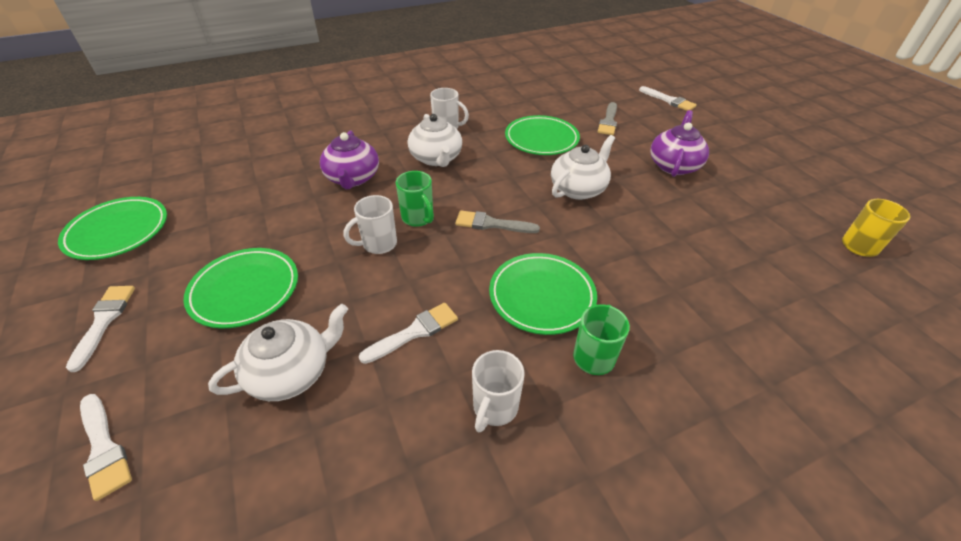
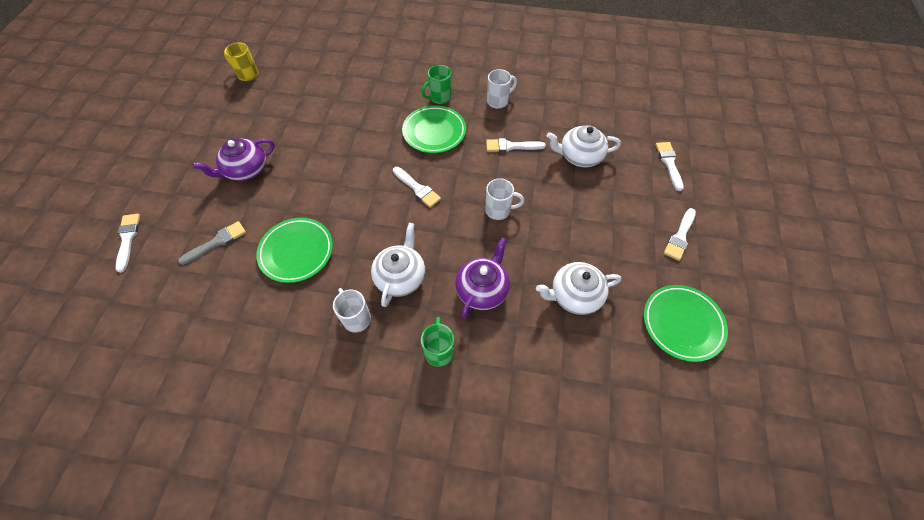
camera: 145 degrees left, 15 degrees up
green plate [184,248,298,329] -> none
green mug [396,171,434,227] -> green mug moved to [421,317,454,367]
grey brush [455,210,540,233] -> white brush [393,167,441,208]
white teapot [551,135,615,200] -> white teapot moved to [536,262,621,315]

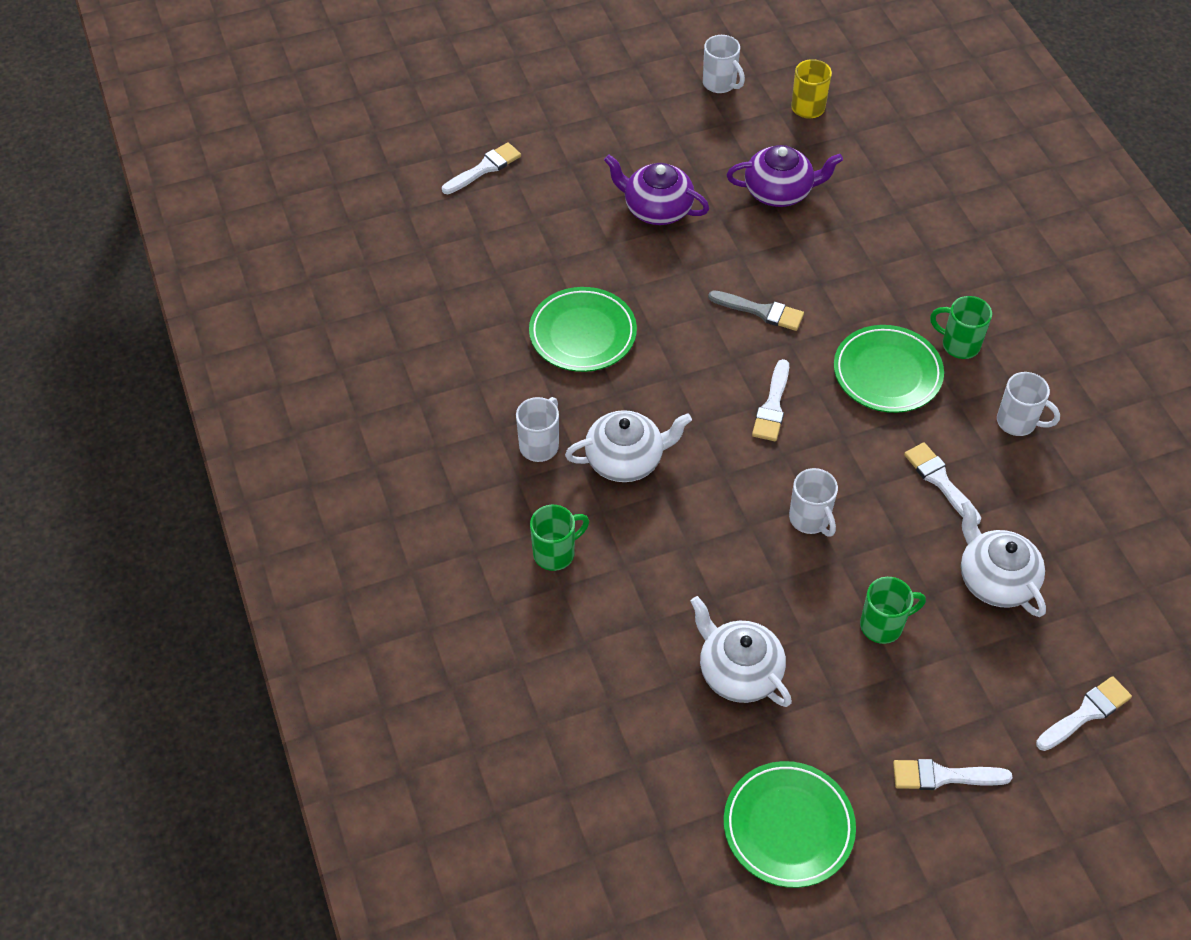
camera: 60 degrees right, 5 degrees down
grey brush [178,221,246,265] -> grey brush moved to [708,290,804,331]
purple teapot [455,237,510,318] -> purple teapot moved to [726,145,843,207]
none -> white mug [703,35,745,93]
none -> green mug [860,577,926,644]

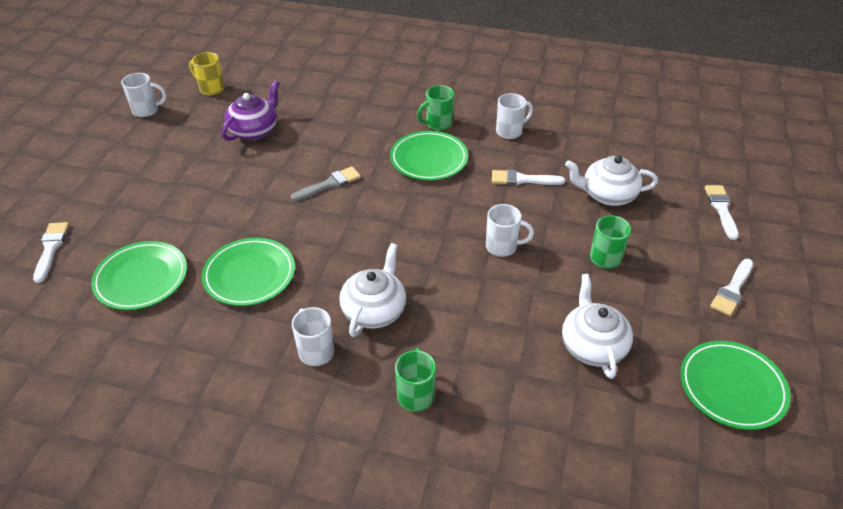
camera: 55 degrees left, 10 degrees down
purple teapot [604,155,709,225] -> none
white teapot [691,596,792,707] -> white teapot turned 90 degrees clockwise [562,274,633,379]
white brush [752,359,789,441] -> none
none -> green plate [91,241,187,310]

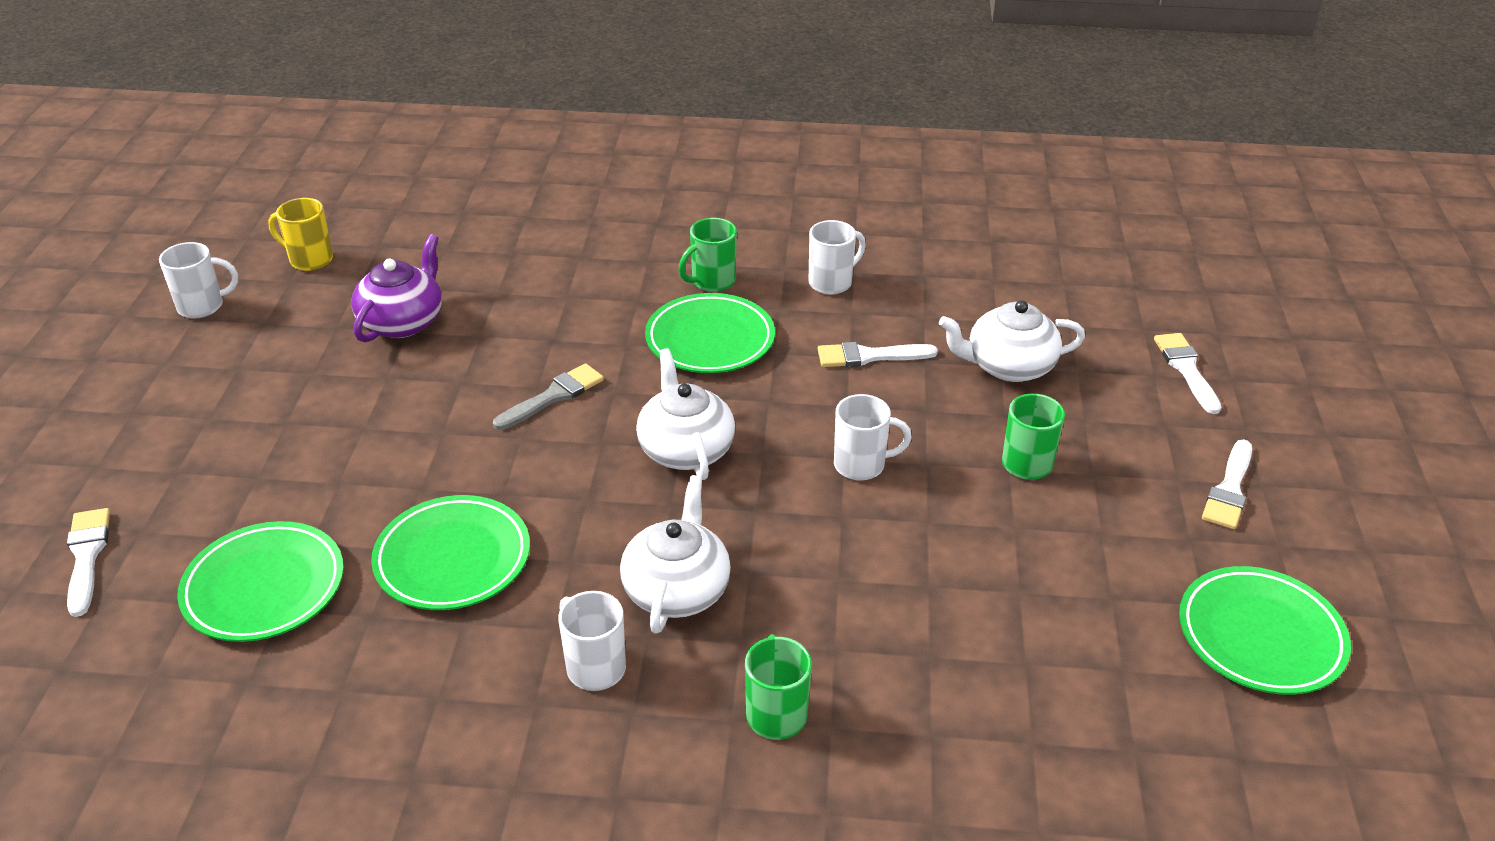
camera: 10 degrees left, 5 degrees down
white teapot [562,274,633,379] -> white teapot moved to [636,349,735,480]

